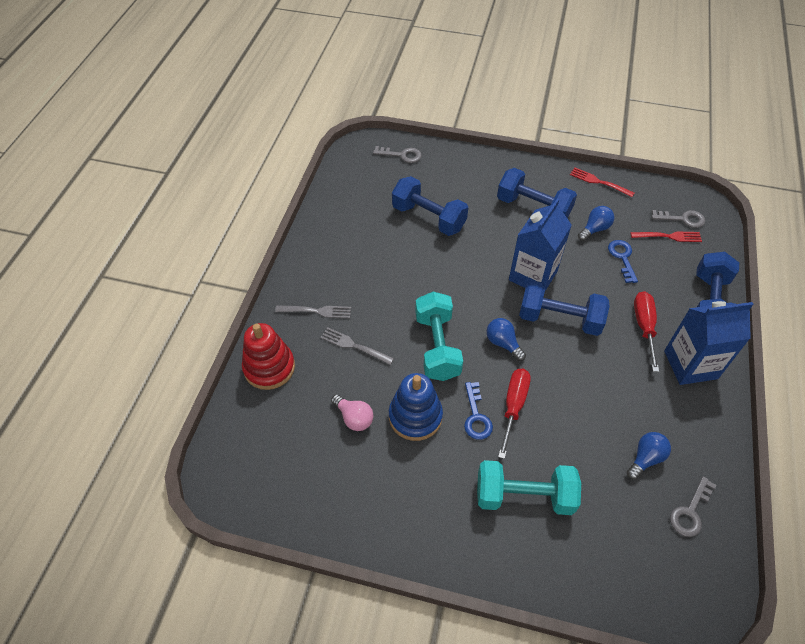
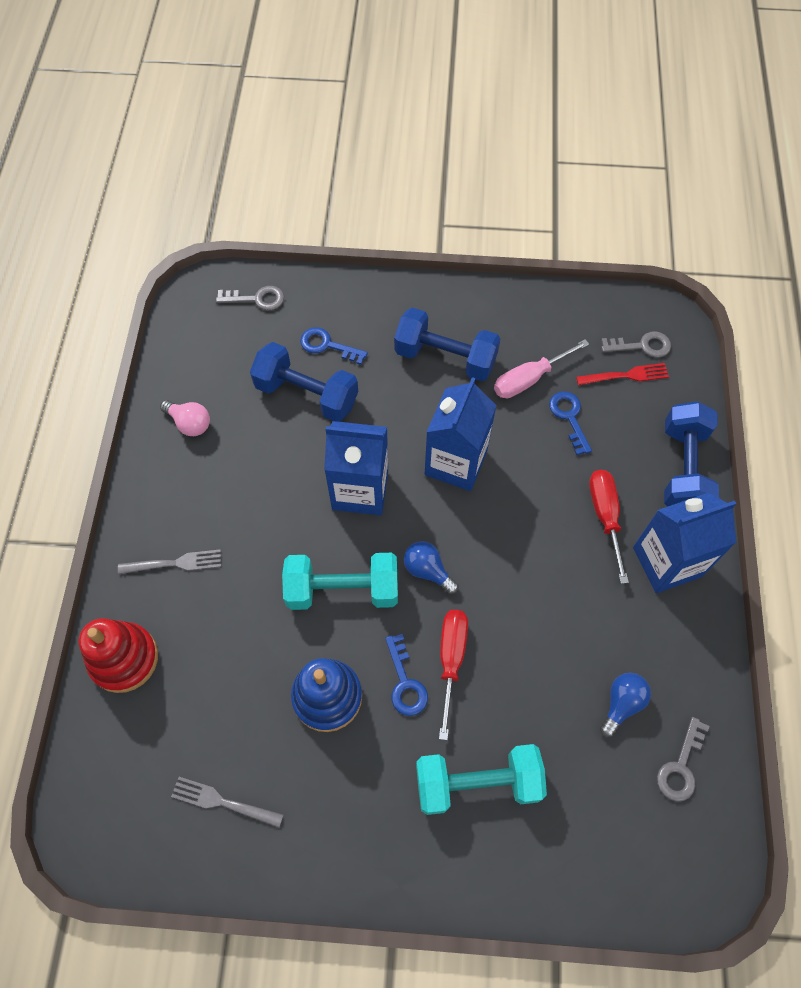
camera: 10 degrees left, 10 degrees up
grey fork [320,327,394,365] -> grey fork moved to [171,777,283,828]
pink light bulb [331,394,373,431] -> pink light bulb moved to [160,400,210,436]
turquoise dumbbell [415,291,463,381] -> turquoise dumbbell turned 75 degrees counterclockwise [282,553,398,610]
blue dumbbell [519,280,610,336] -> none
red fork [570,168,634,197] -> none
blue light bulb [578,206,614,241] -> pink screwdriver [494,339,589,398]
none -> blue key [300,327,368,365]
none -> blue carton [324,421,388,515]

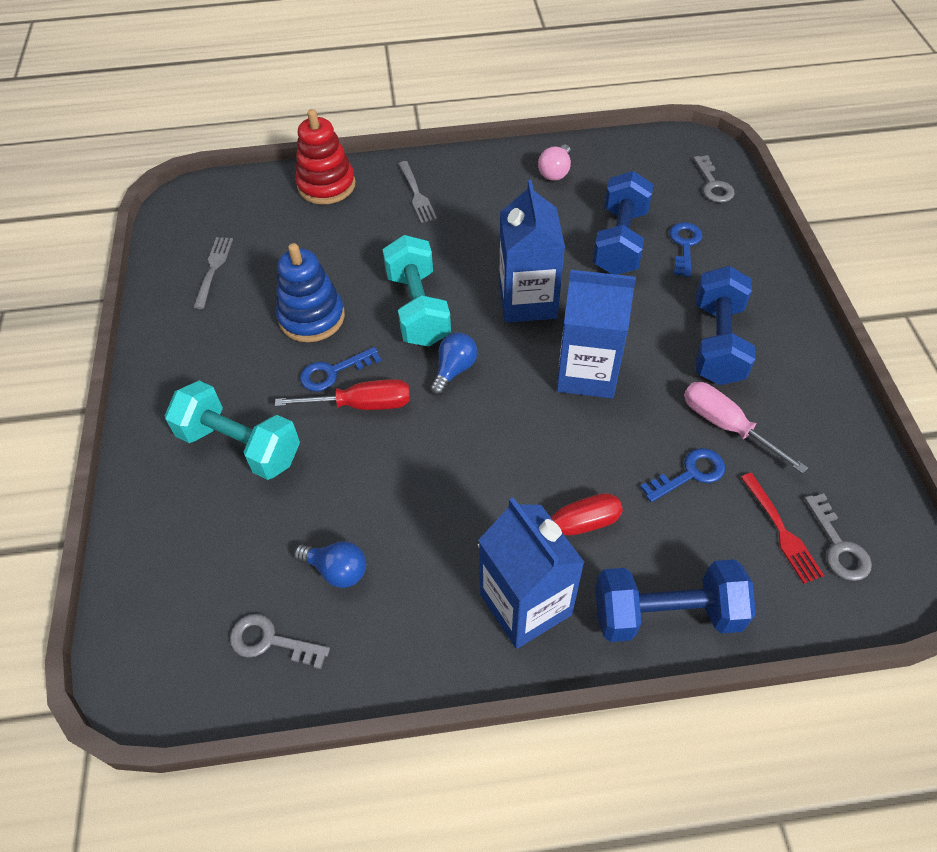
camera: 80 degrees right, 10 degrees down
turquoise dumbbell [416,744,547,815] -> turquoise dumbbell turned 45 degrees counterclockwise [165,381,300,480]

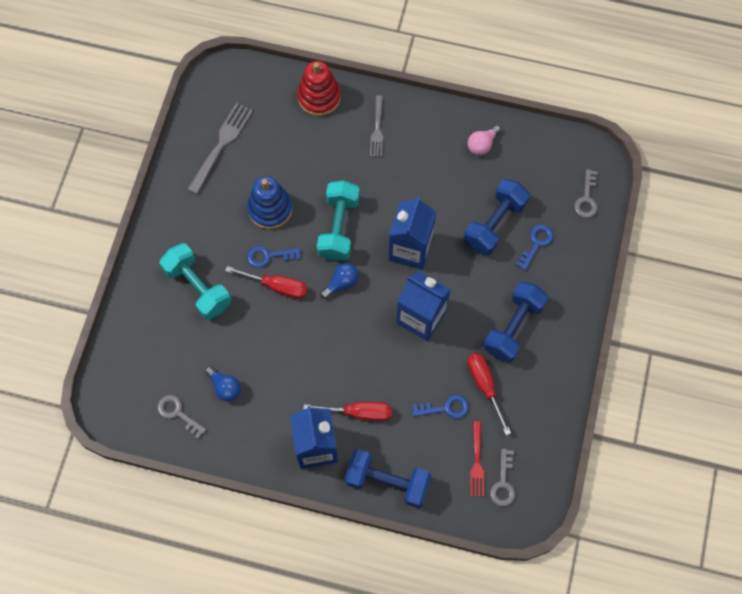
camera: 20 degrees right, 15 degrees up
grey fork [193,237,233,309] -> grey fork [187,103,253,194], size x1.57
pink screwdriver [684,382,808,474] -> red screwdriver [468,353,511,435]

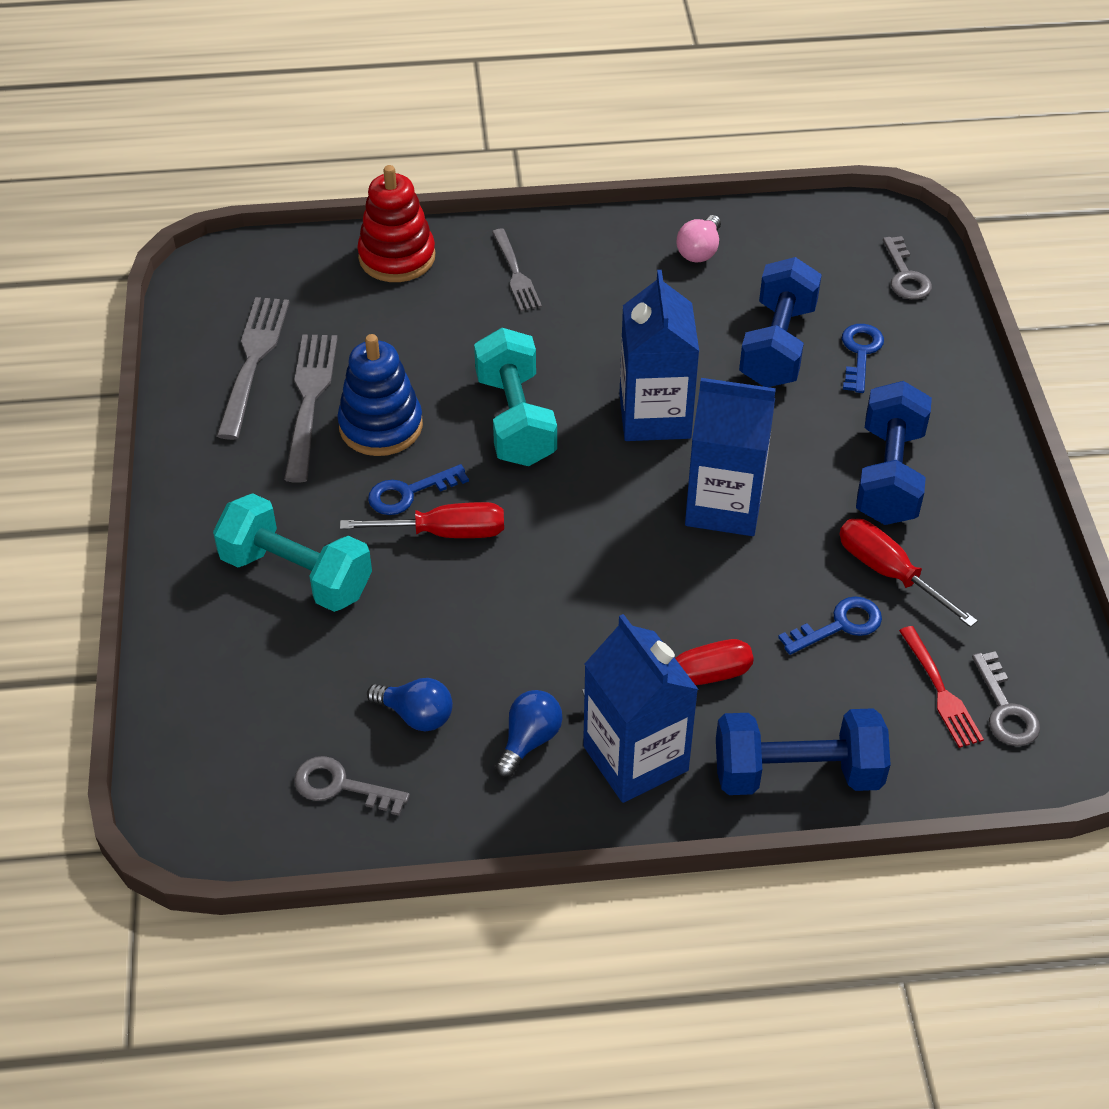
camera: 20 degrees left, 20 degrees down
blue light bulb [320,263,359,299] -> blue light bulb moved to [495,690,563,778]
none -> grey fork [284,335,338,483]

